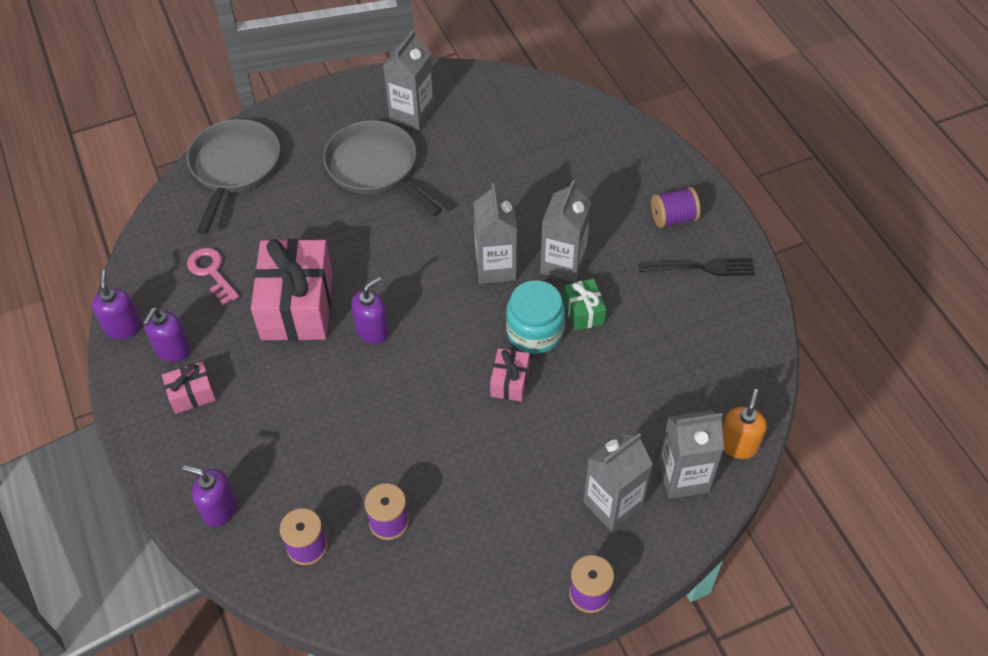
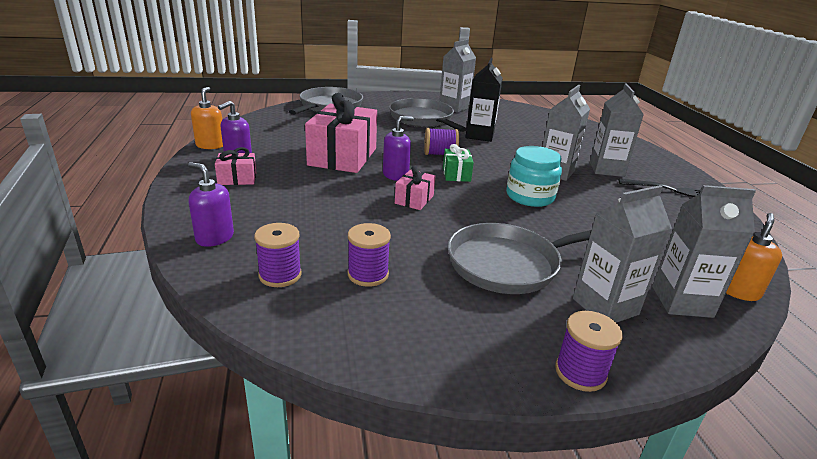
camera: 10 degrees right, 25 degrees down
purple soap dispenser [92,270,142,339] -> orange soap dispenser [191,87,223,149]
pink key [187,248,239,306] -> none
grey carton [474,183,517,284] -> grey carton moved to [590,84,644,177]
pink gift [490,348,530,402] -> pink gift moved to [395,166,436,210]
green gift [564,279,606,331] -> green gift moved to [443,144,474,182]
purple spool [651,187,701,228] -> purple spool moved to [424,128,459,155]
none -> grey pan [448,223,591,294]
none -> black carton [465,58,503,142]

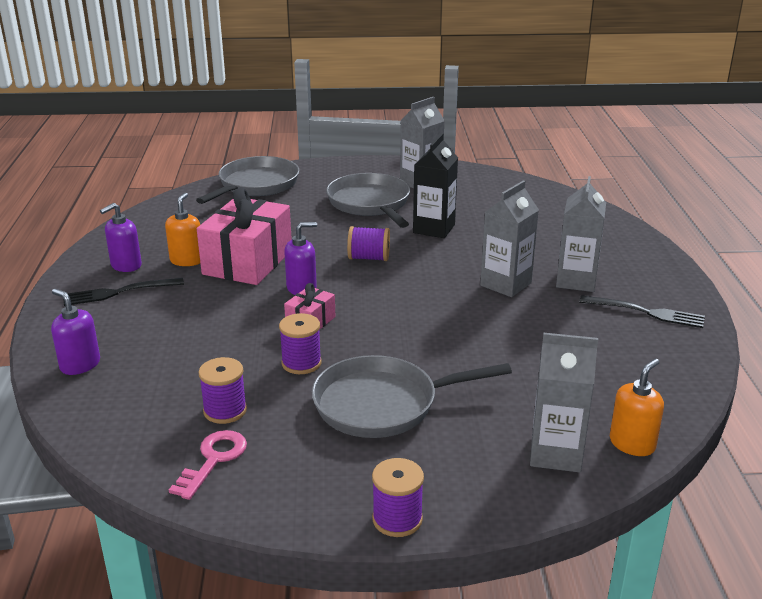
camera: 10 degrees right, 0 degrees up
orange soap dispenser [191,87,223,149] -> orange soap dispenser moved to [165,193,200,266]
pink gift [215,147,256,185] -> black fork [64,278,184,306]
purple spool [254,223,302,287] -> purple spool moved to [279,313,322,374]
green gift [443,144,474,182] -> none
turquoise jar [506,146,562,207] -> none
grey carton [573,185,672,323] -> none
none -> pink key [169,430,247,500]

